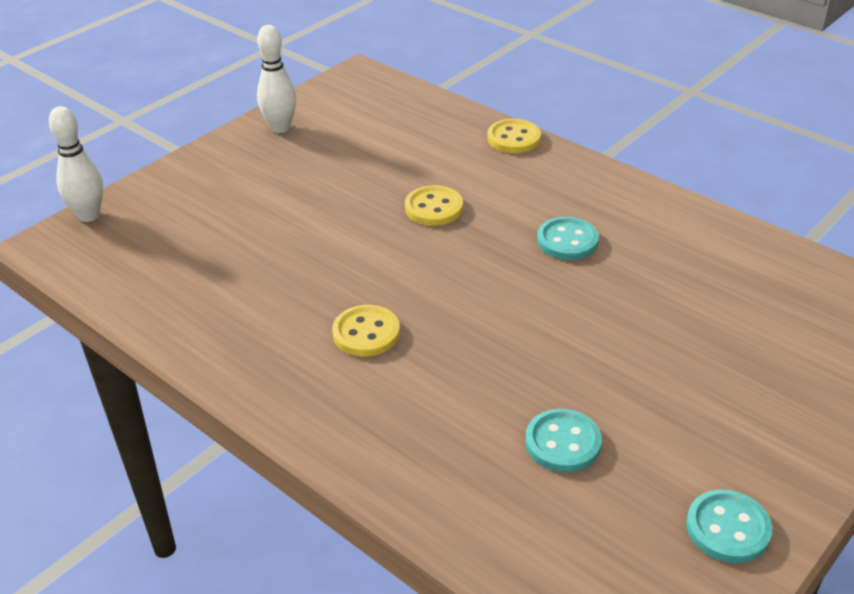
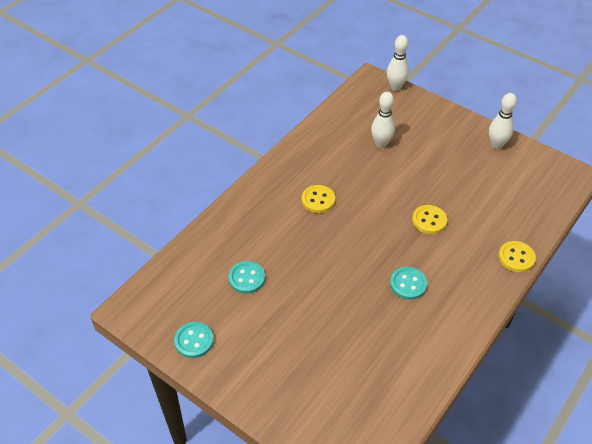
camera: 85 degrees right, 10 degrees up
none -> white bowling pin [371,92,395,148]

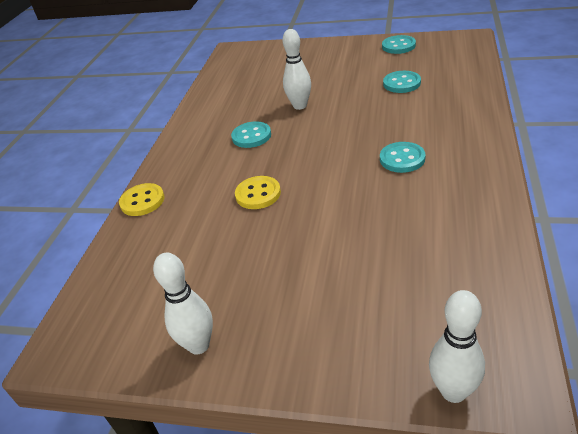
camera: 160 degrees right, 10 degrees down
yellow button [302,185,335,213] -> turquoise button [380,142,425,173]
white bowling pin [371,92,395,148] -> white bowling pin moved to [282,29,311,110]

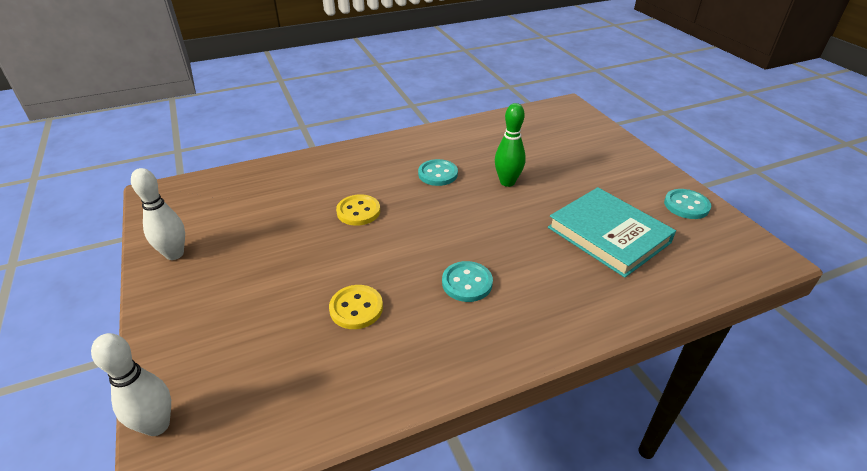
camera: 50 degrees right, 0 degrees up
yellow button [119,183,165,216] -> yellow button moved to [329,285,383,329]
white bowling pin [282,29,311,110] -> green bowling pin [495,103,526,187]
turquoise button [383,71,421,93] -> turquoise book [548,187,676,278]

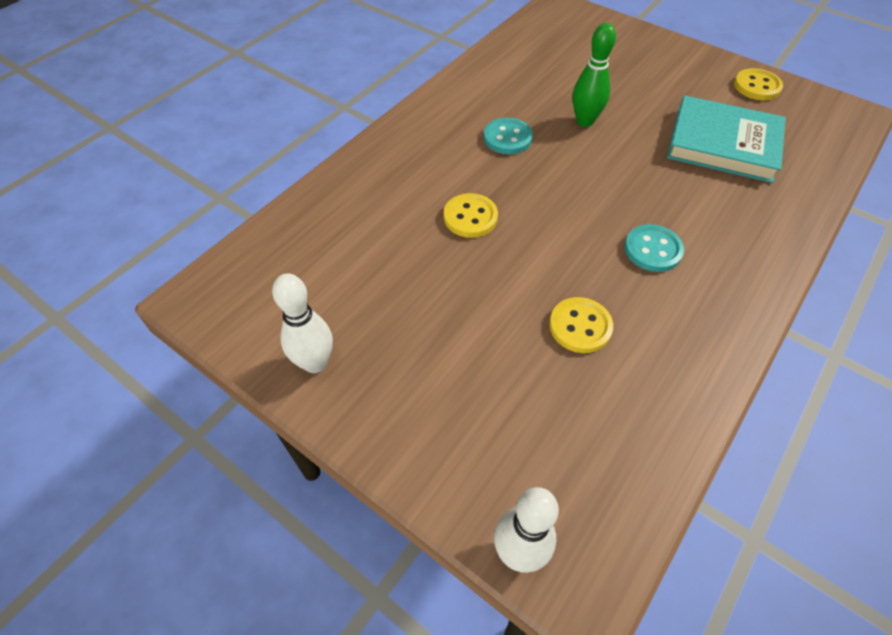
camera: 30 degrees left, 15 degrees up
turquoise button [664,189,711,219] -> yellow button [734,68,783,100]

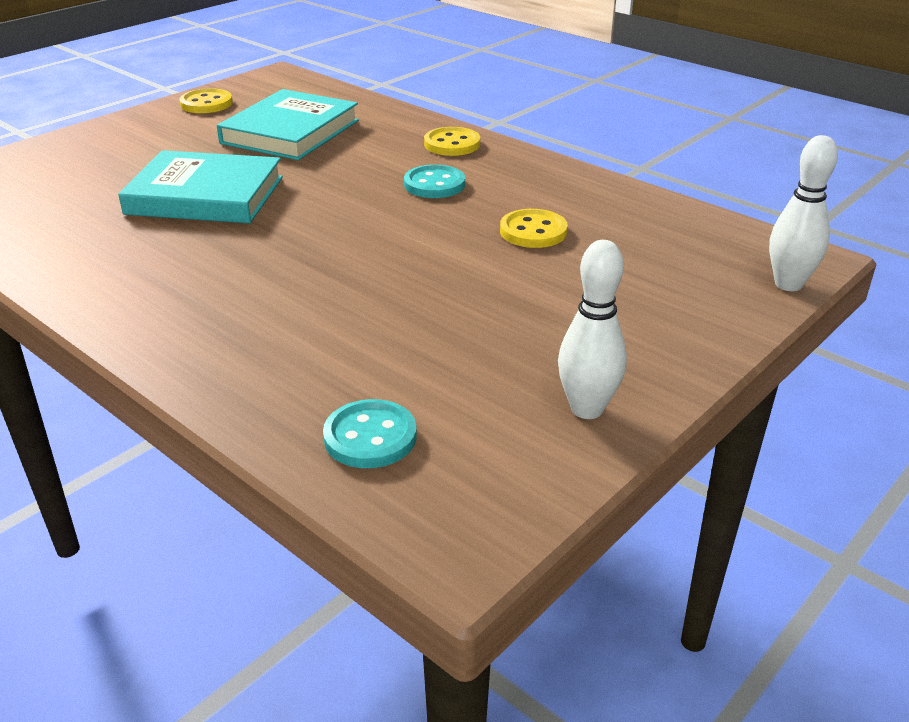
camera: 85 degrees left, 20 degrees down
yellow button [444,193,498,238] -> yellow button moved to [424,127,480,156]
turquoise button [484,118,533,154] -> turquoise button moved to [323,399,417,468]
green bowling pin [573,23,616,127] -> turquoise book [118,150,283,224]

